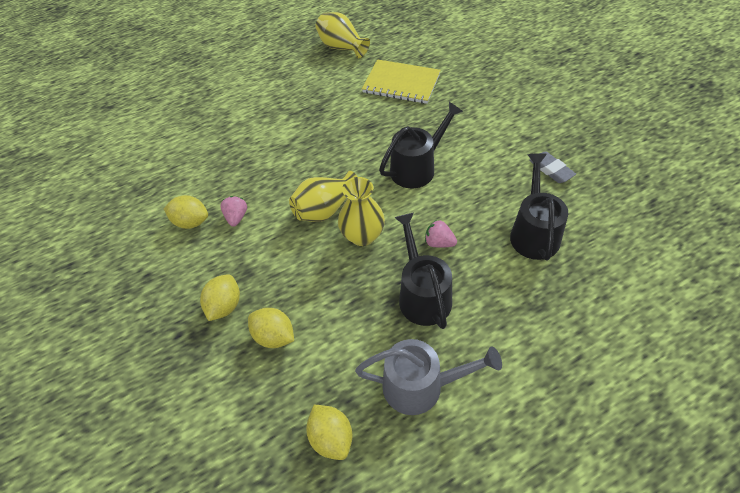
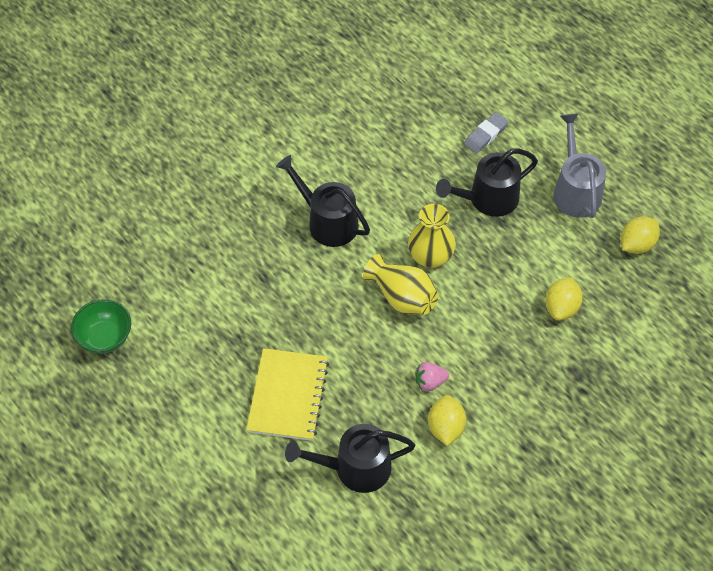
camera: 105 degrees left, 5 degrees up
yellow lemon [200,274,240,321] -> none
yellow vase [315,12,370,58] -> green bowl [71,299,131,354]
yellow notebook [362,59,441,104] -> yellow notebook moved to [246,348,329,441]
pink strawberry [425,220,457,248] -> none
black watering can [510,153,568,260] -> black watering can moved to [285,424,415,493]
grey eraser [529,151,576,183] -> grey eraser moved to [464,112,508,154]

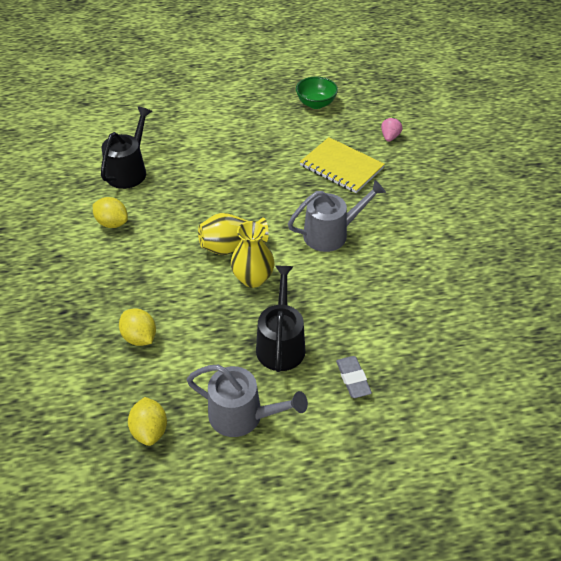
camera: 120 degrees right, 10 degrees down
yellow notebook [246,348,329,441] -> yellow notebook moved to [300,137,385,193]
black watering can [276,155,370,247] -> grey watering can [288,180,386,252]
pink strawberry [415,362,449,391] -> pink strawberry moved to [381,117,403,142]

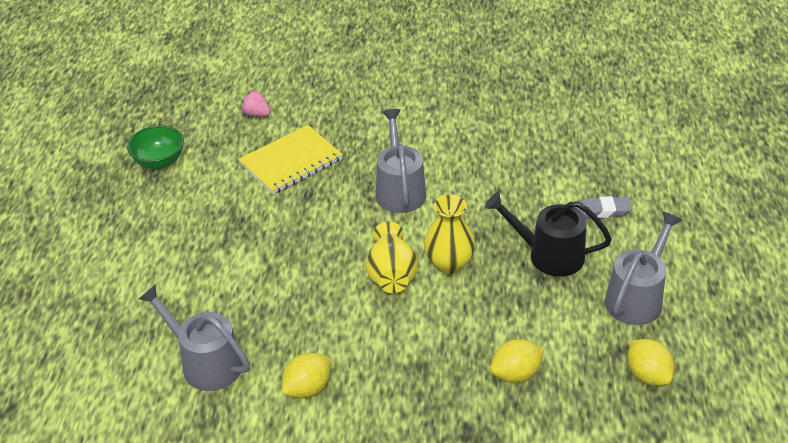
camera: 75 degrees left, 5 degrees down
black watering can [101,106,152,189] -> grey watering can [139,284,250,391]
yellow lemon [128,397,167,446] -> yellow lemon turned 60 degrees clockwise [628,339,674,386]

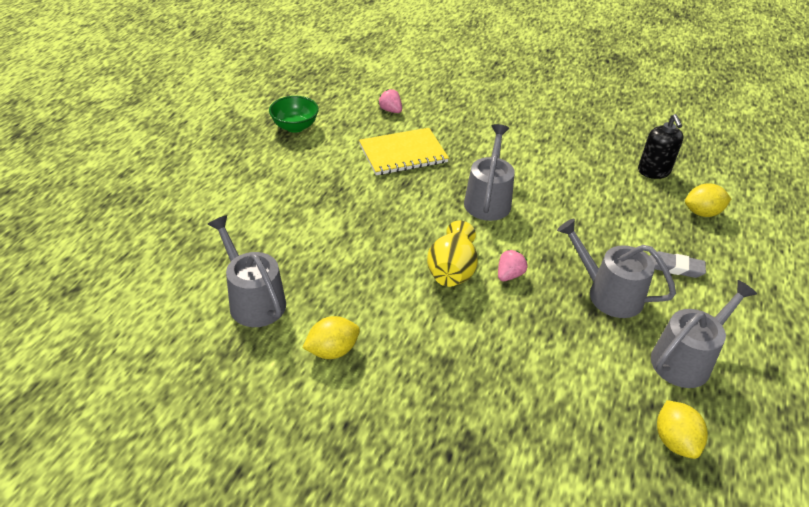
camera: 15 degrees right, 0 degrees up
yellow vase [424,194,476,274] -> pink strawberry [498,249,528,281]
black watering can [485,192,612,277] -> grey watering can [557,219,676,318]
yellow lemon [490,339,544,383] -> yellow lemon moved to [685,183,731,217]
none -> black soap dispenser [638,114,683,179]

